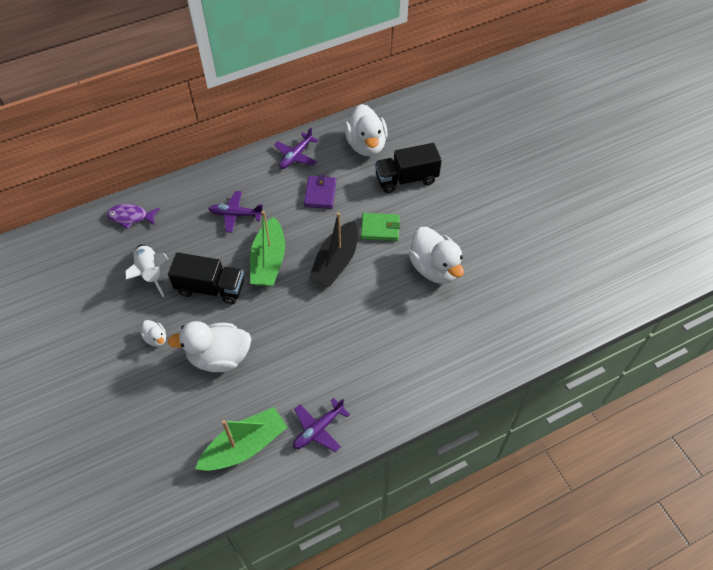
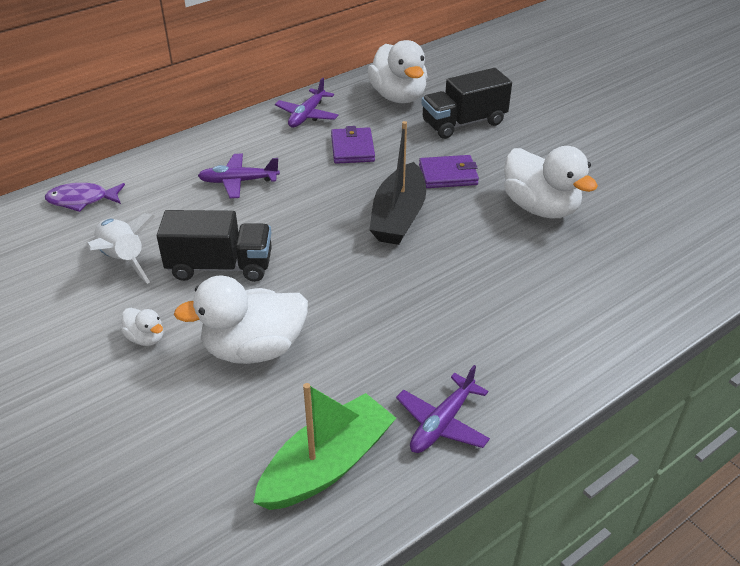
camera: 10 degrees left, 15 degrees down
green boat [250,211,285,286] -> none
green wallet [361,213,400,241] -> purple wallet [419,155,479,188]

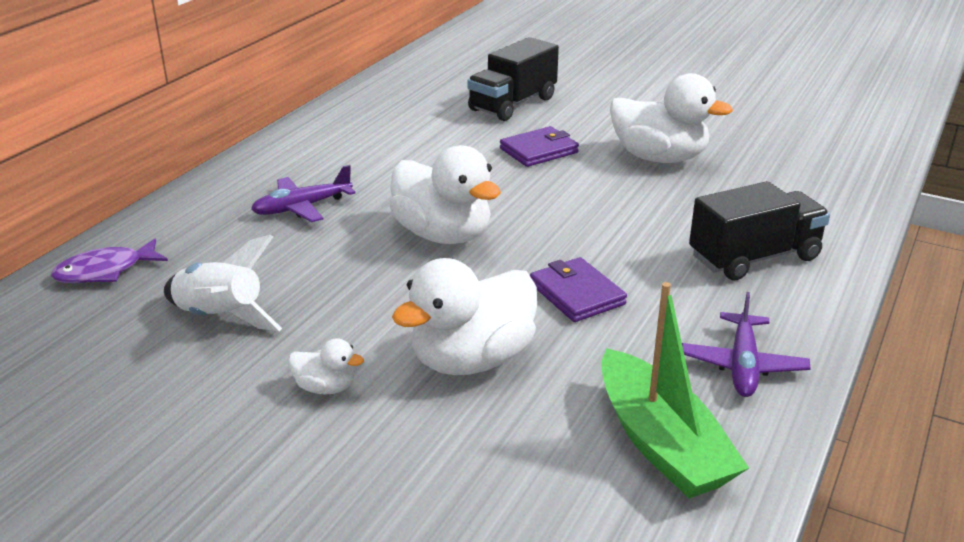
camera: 25 degrees left, 10 degrees down
black truck [157,210,272,282] -> black truck moved to [689,181,830,281]
green boat [253,383,396,510] -> green boat turned 135 degrees clockwise [601,282,749,498]
purple plane [275,78,339,128] -> none
purple wallet [331,126,375,164] -> purple wallet moved to [530,257,627,322]
white duck [367,40,427,103] -> white duck moved to [389,145,501,244]
black boat [369,121,426,245] -> none

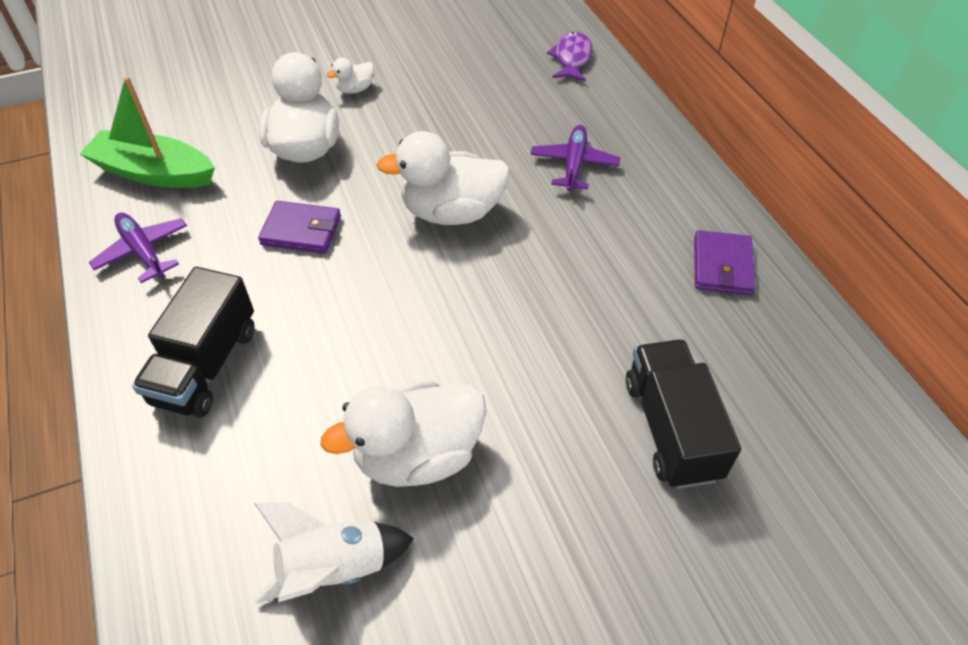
camera: 130 degrees right, 20 degrees up
white rocket [164,235,282,331] -> white rocket moved to [254,502,414,604]
purple wallet [500,126,579,167] -> purple wallet moved to [694,230,756,295]

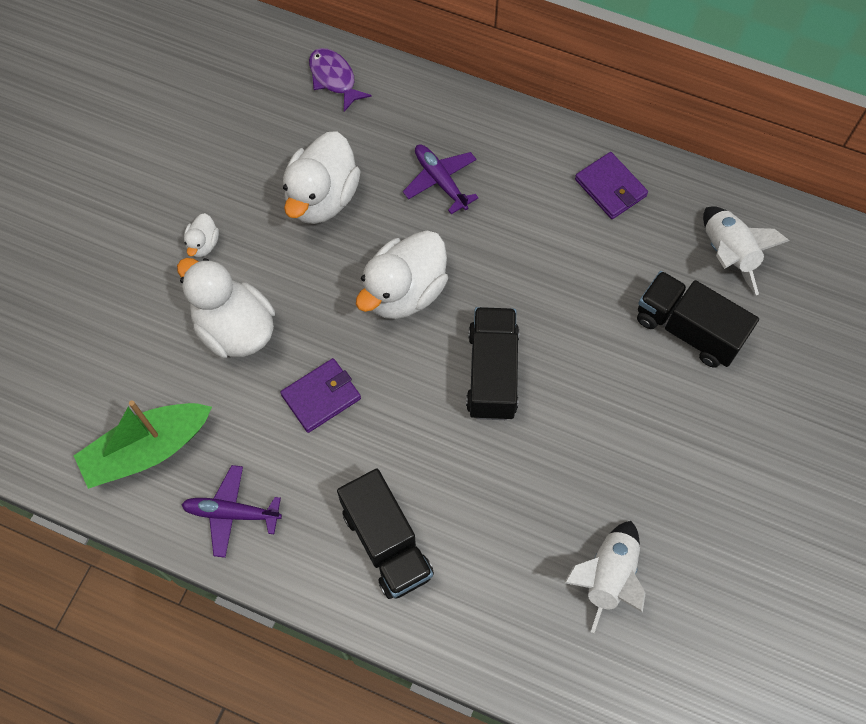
camera: 45 degrees left, 15 degrees up
white duck [321,380,486,487] -> white duck moved to [283,131,361,224]
none -> black truck [466,307,519,420]
none -> white rocket [703,206,789,295]

